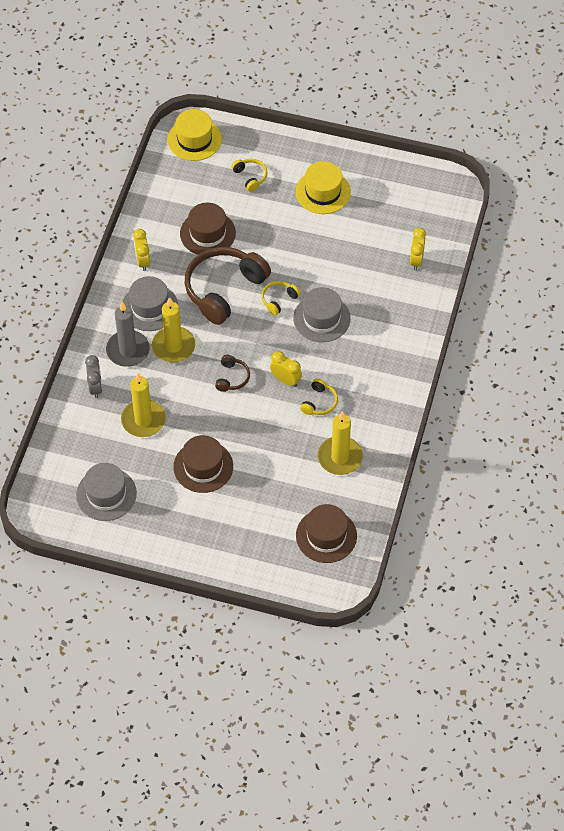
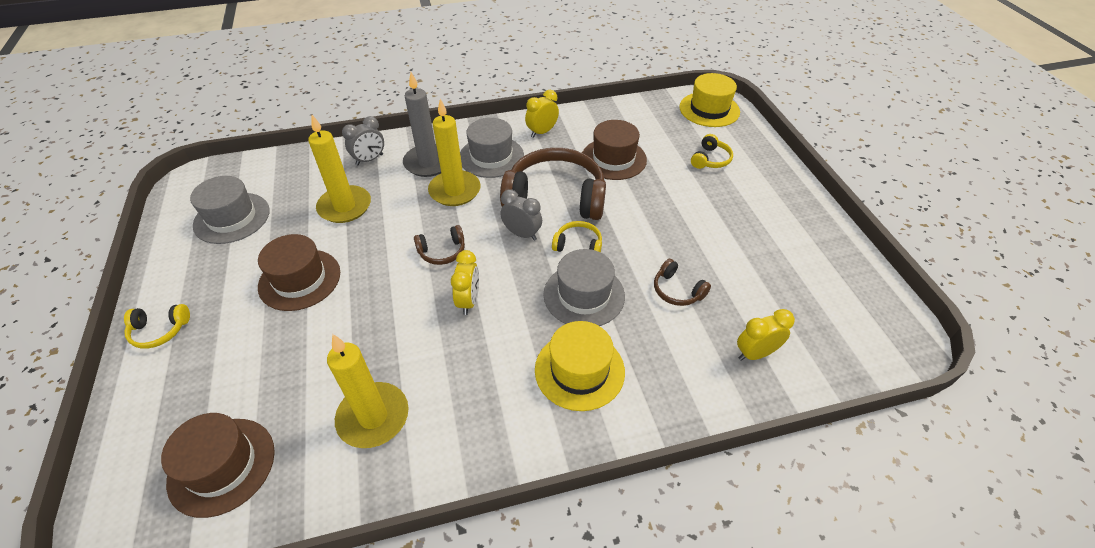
camera: 60 degrees right, 10 degrees down
yellow hat [296,161,351,214] -> yellow hat moved to [535,321,625,411]
yellow headphones [300,378,338,415] -> yellow headphones moved to [124,304,190,348]
none -> grey clock [500,190,542,240]
none -> brown headphones [654,259,711,306]

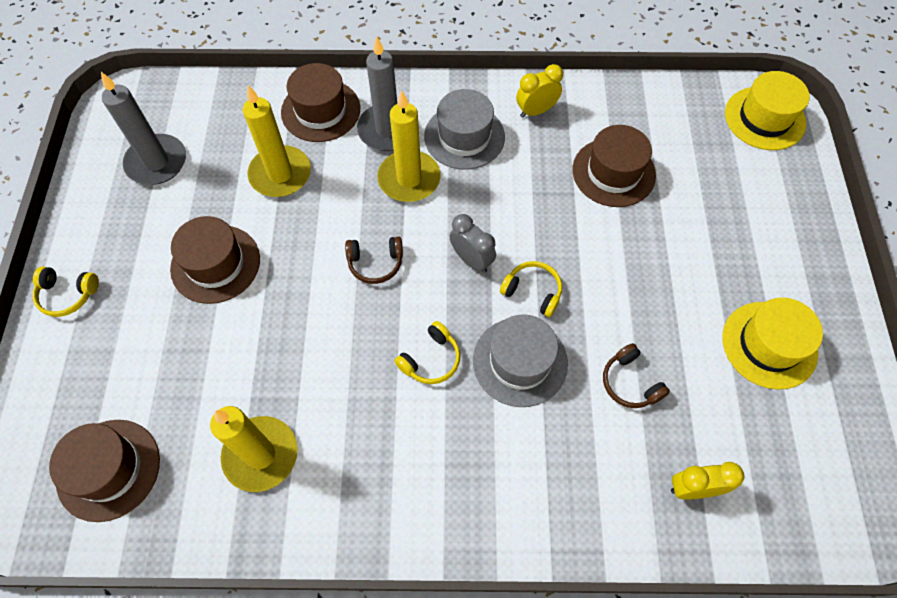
camera: 15 degrees right, 15 degrees up
grey hat [190,176,270,244] -> grey candle [101,72,186,185]
grey clock [342,116,384,165] -> brown hat [281,63,360,142]
yellow clock [451,250,479,315] -> none
brown headphones [500,148,606,220] -> none
yellow hat [535,321,625,411] -> yellow hat moved to [722,298,823,390]
yellow headphones [691,134,733,169] -> yellow headphones moved to [395,321,460,384]

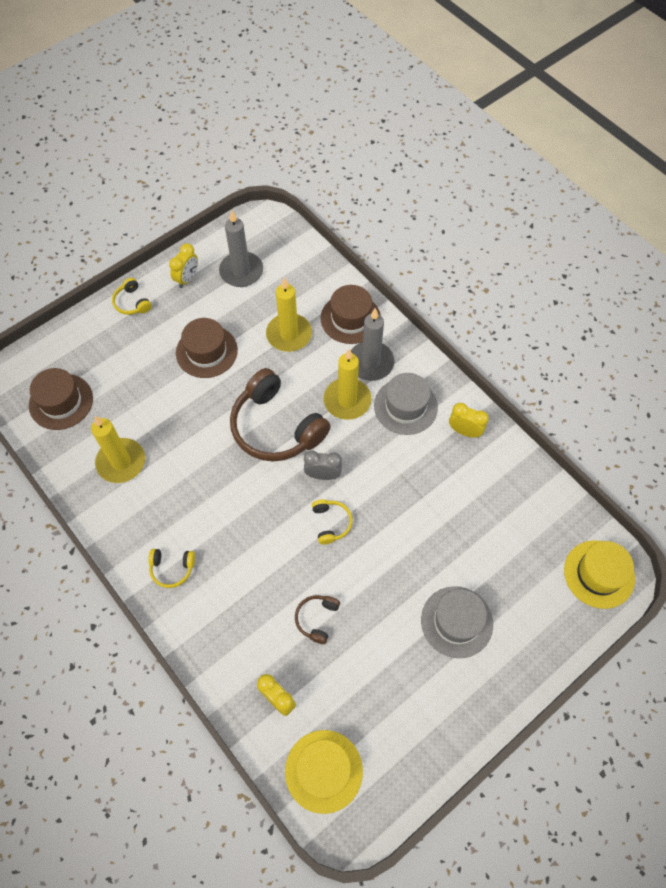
camera: 50 degrees right, 0 degrees up
brown headphones [345,236,403,284] -> brown headphones [230,368,331,462], size x2.23
yellow headphones [395,321,460,384] -> yellow headphones moved to [148,549,195,588]
grey clock [450,214,496,273] -> grey clock turned 90 degrees counterclockwise [304,450,342,480]
grey hat [473,314,568,407] -> grey hat moved to [421,586,493,658]
brown hat [572,125,656,207] -> none
yellow hat [722,298,823,390] -> yellow hat moved to [285,730,363,814]
none -> yellow clock [169,243,198,288]

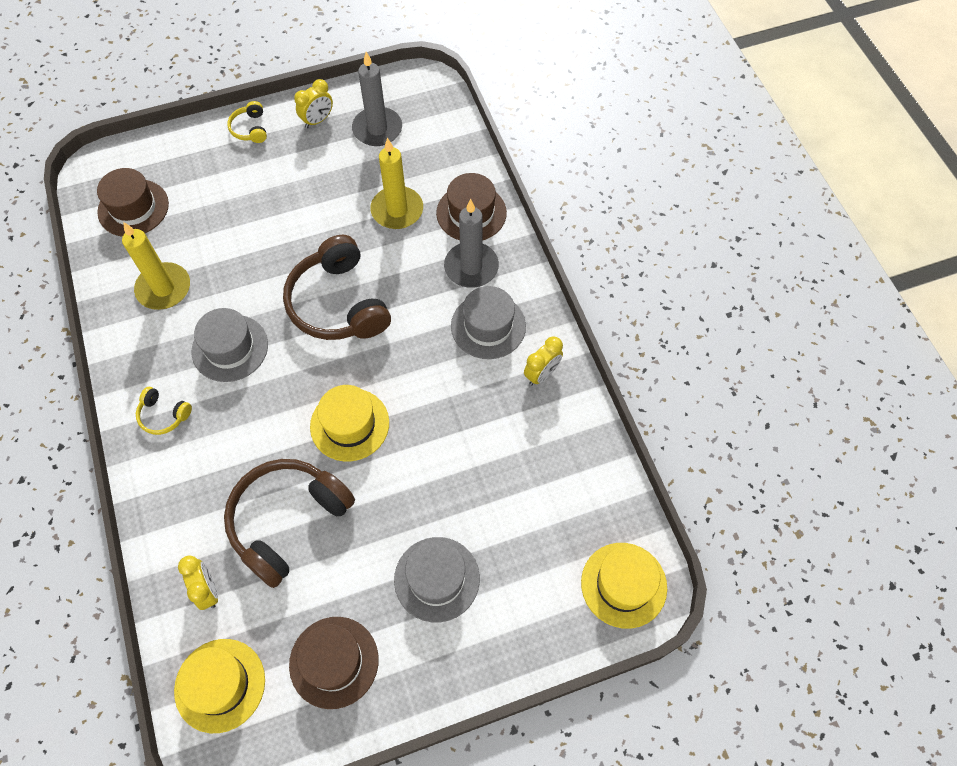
camera: 20 degrees right, 0 degrees up
brown hat [176,318,238,378] -> brown hat moved to [289,617,379,709]
brown headphones [295,595,340,644] -> brown headphones [224,459,355,588], size x2.23
grey clock [304,450,342,480] -> none
yellow headphones [312,499,353,544] -> yellow hat [310,385,389,461]
yellow candle [323,349,371,420] -> none
yellow clock [449,403,489,438] -> yellow clock turned 90 degrees clockwise [524,336,563,386]
none -> grey hat [192,308,268,382]

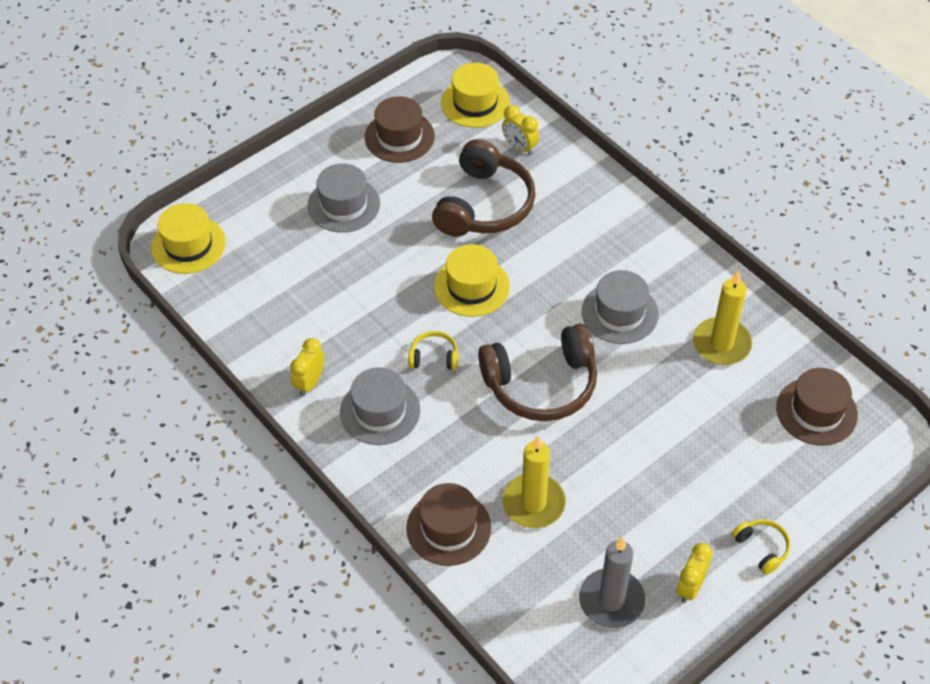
camera: 160 degrees right, 10 degrees down
yellow headphones [136,387,192,435] -> yellow headphones moved to [408,331,458,370]
brown headphones [283,235,391,340] -> brown headphones turned 120 degrees clockwise [478,324,597,421]
grey candle [444,199,499,288] -> none

